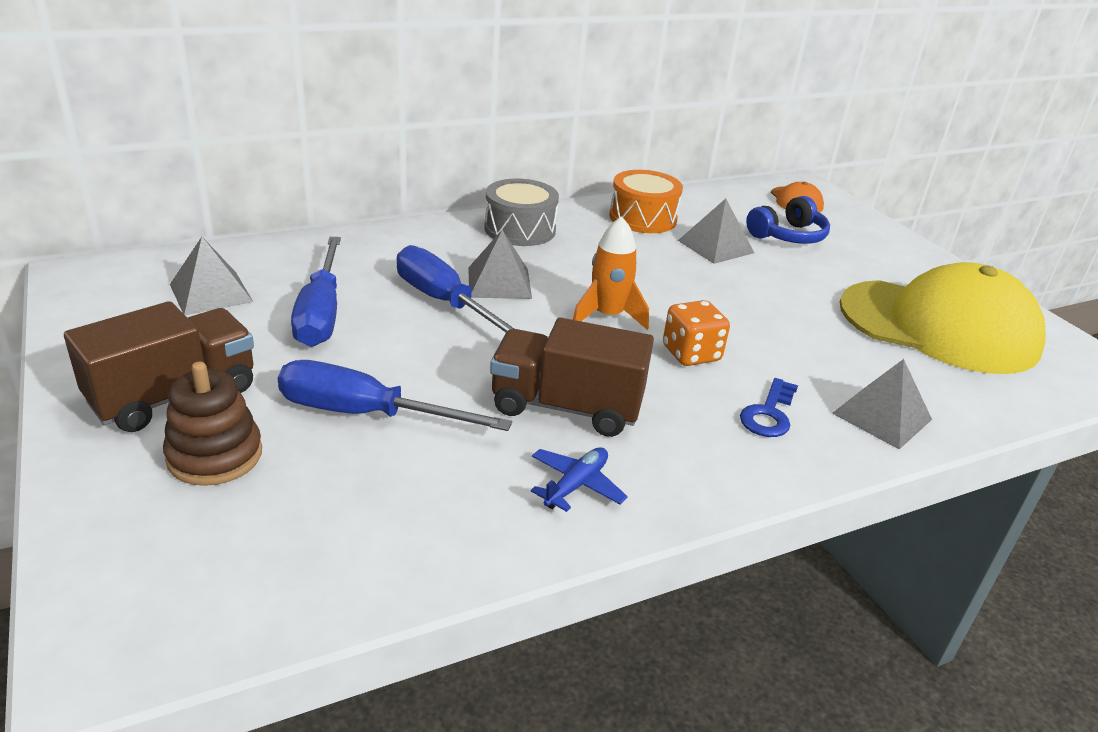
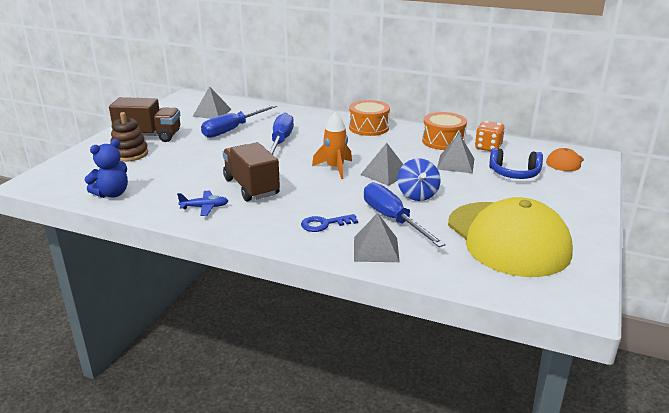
camera: 50 degrees right, 5 degrees down
blue screwdriver [278,360,512,431] -> blue screwdriver moved to [364,182,446,247]
grey pyramid [468,230,532,299] -> grey pyramid moved to [360,143,404,186]
grey drum [484,179,559,246] -> orange drum [349,100,390,136]
orange dice [663,300,730,366] -> orange dice moved to [475,121,505,151]
none -> blue teddy bear [85,139,128,198]
none -> blue spinning top [398,158,441,201]

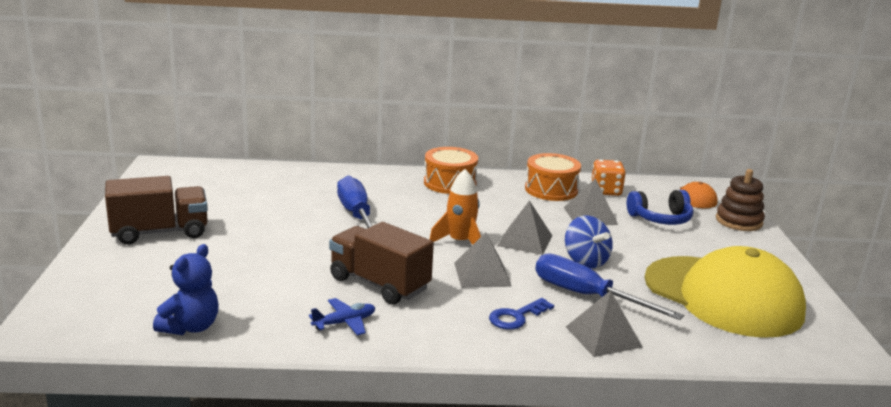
camera: 25 degrees left, 5 degrees down
brown stacking toy [110,112,148,162] -> brown stacking toy moved to [716,169,765,231]
grey pyramid [192,86,232,119] -> grey pyramid moved to [454,232,512,288]
blue screwdriver [201,105,277,138] -> none

